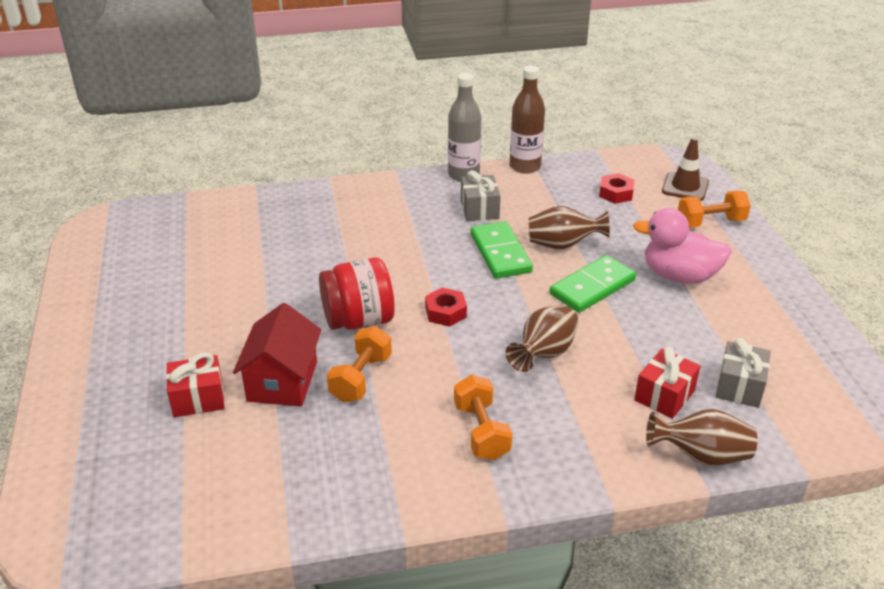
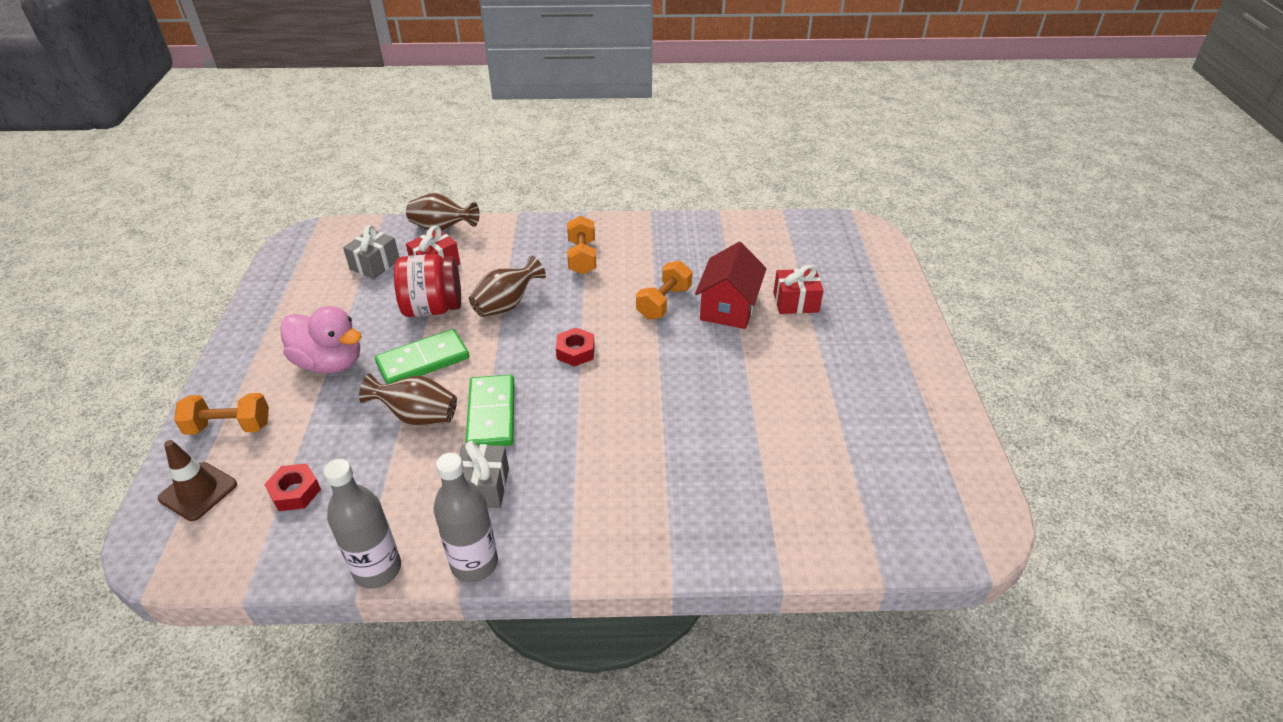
camera: 170 degrees left, 5 degrees up
red jar [319,257,395,330] -> red jar moved to [394,254,461,317]
brown bottle [510,65,545,174] -> grey bottle [323,459,401,589]

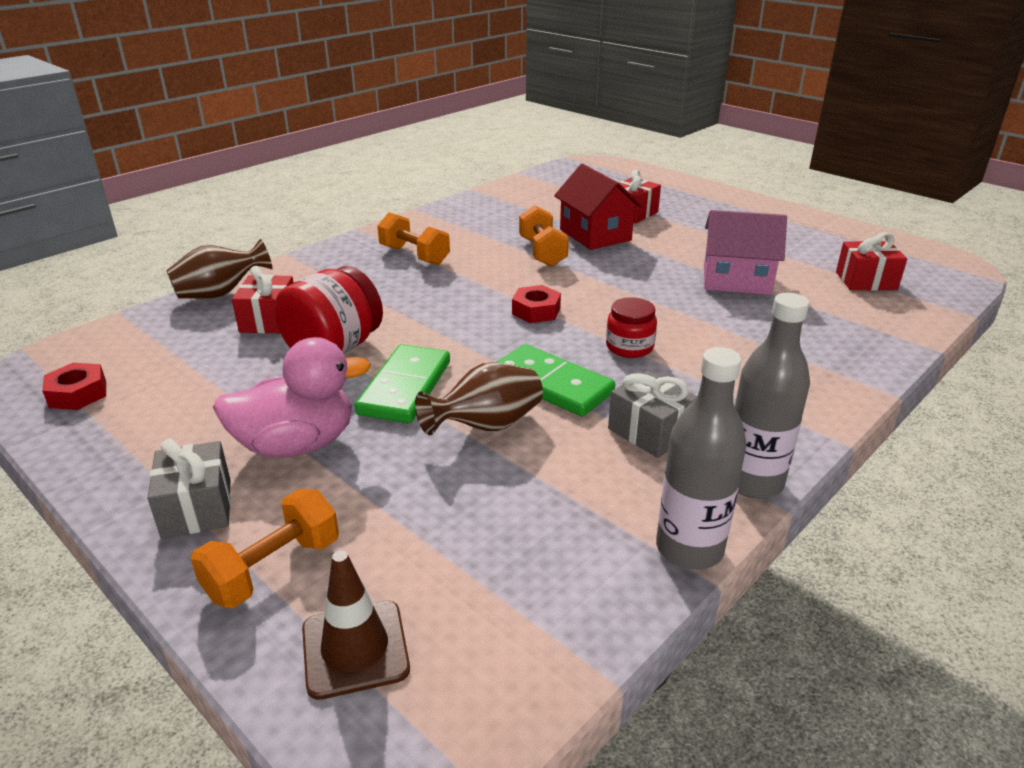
camera: 45 degrees left, 10 degrees down
red nut [264,463,321,511] -> red nut moved to [42,363,106,410]
grey gift [343,225,400,279] -> grey gift moved to [147,438,231,538]
brown vase [469,256,546,317] -> none
none -> red jar [606,297,657,358]
none -> pink house [704,210,787,295]
none -> red gift [836,232,907,290]

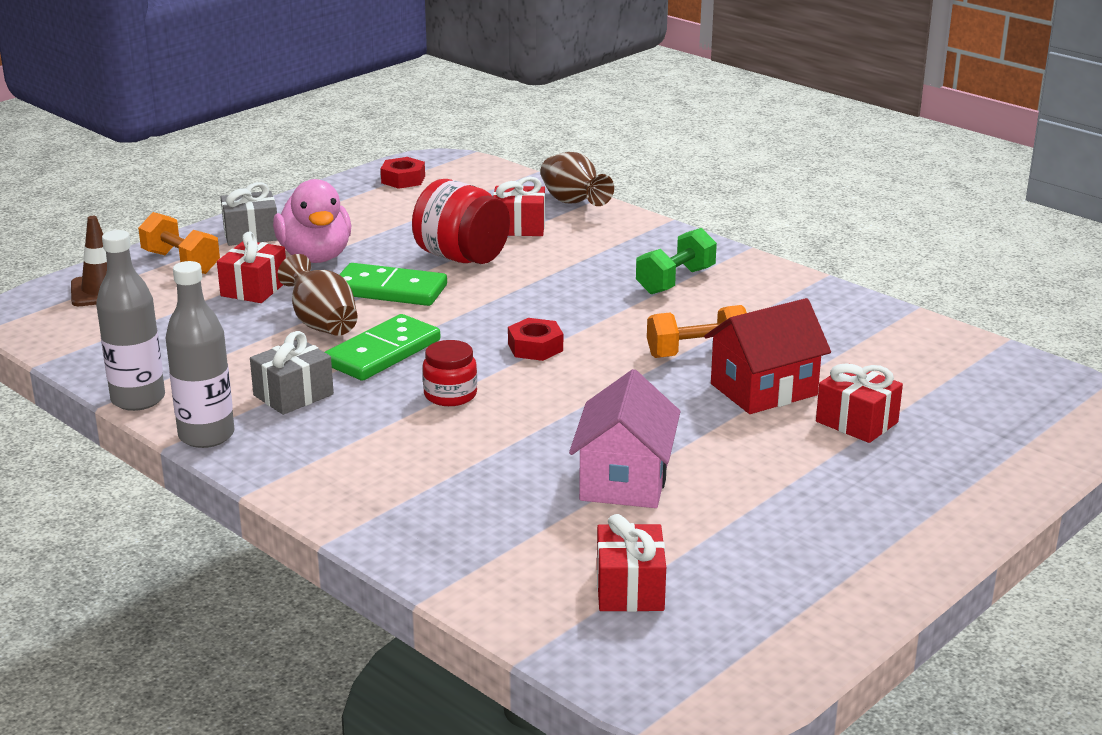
camera: 90 degrees right, 5 degrees down
orange dumbbell [377,212,450,265] -> green dumbbell [636,228,717,294]
none -> red gift [217,231,286,303]

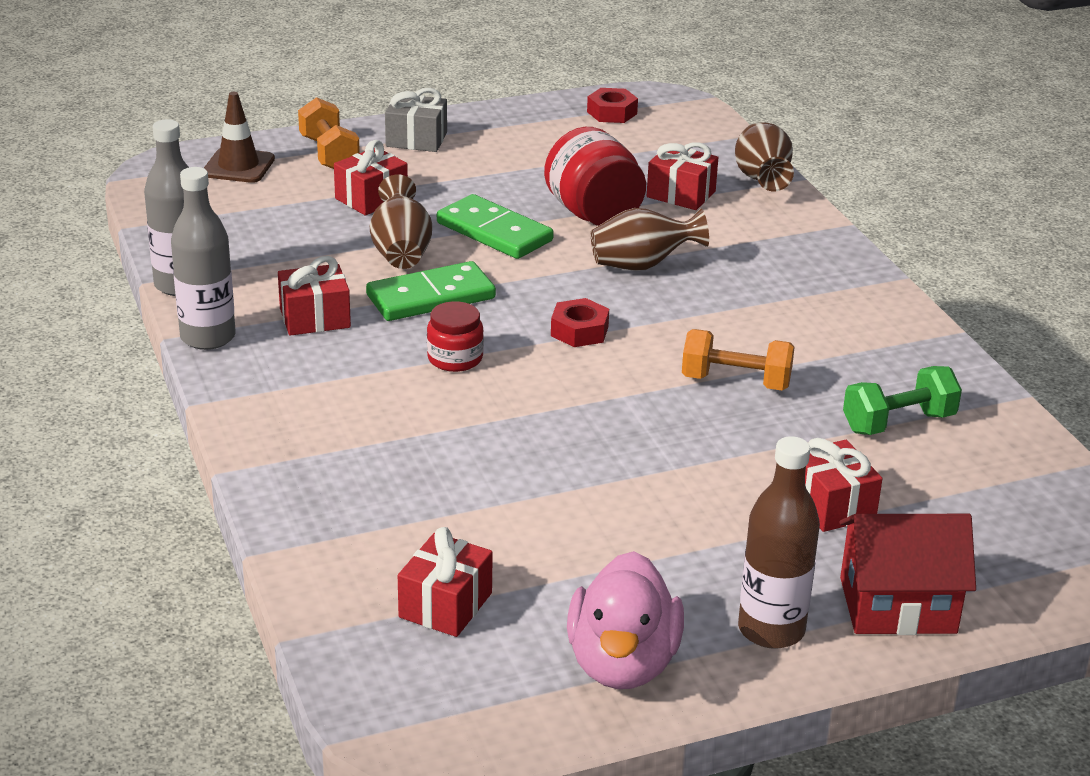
camera: 25 degrees right, 5 degrees up
grey gift [250,331,334,415] -> red gift [278,256,351,336]
pink duck [273,179,351,263] -> pink duck moved to [567,551,684,689]
pink house [569,369,681,508] -> none
green dumbbell [636,228,717,294] -> green dumbbell moved to [843,366,962,435]
red house [704,298,831,414] -> red house moved to [839,514,976,635]
none -> brown vase [591,208,709,271]
none -> brown bottle [738,436,820,649]

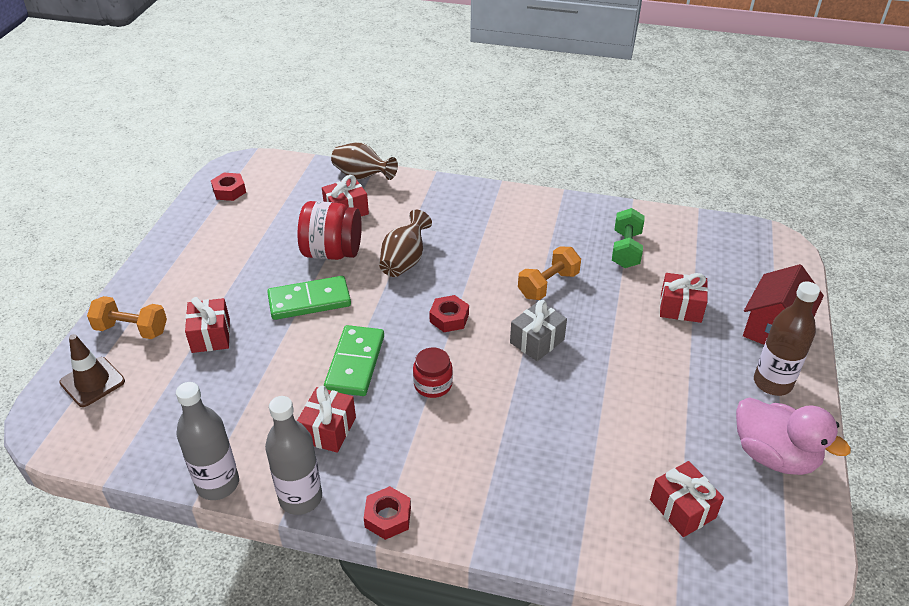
camera: 55 degrees left, 10 degrees up
brown vase [370,174,432,269] -> none
grey gift [385,88,447,152] -> grey gift moved to [510,300,567,361]
none -> red nut [364,486,411,540]

